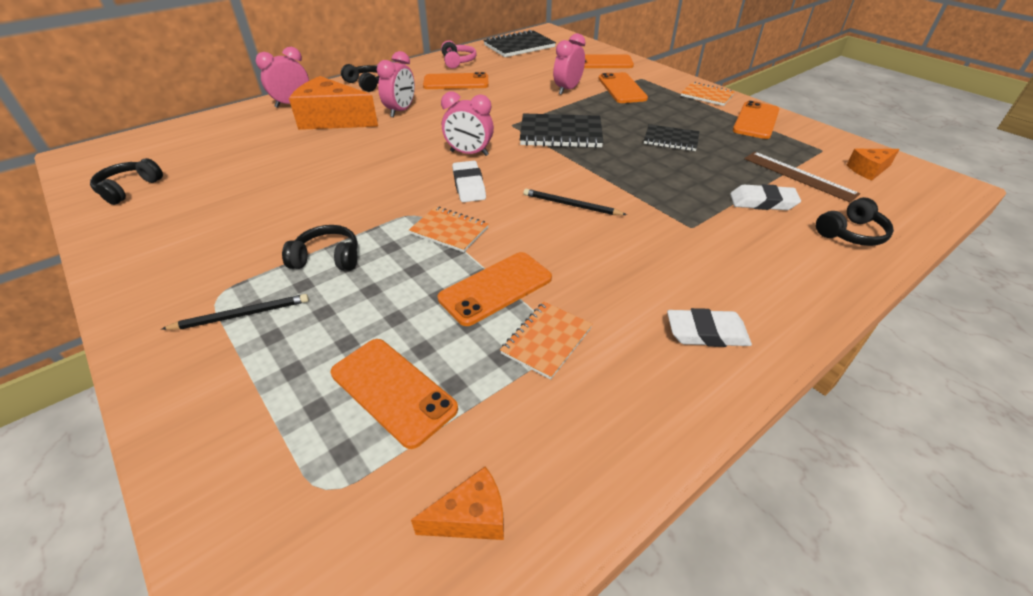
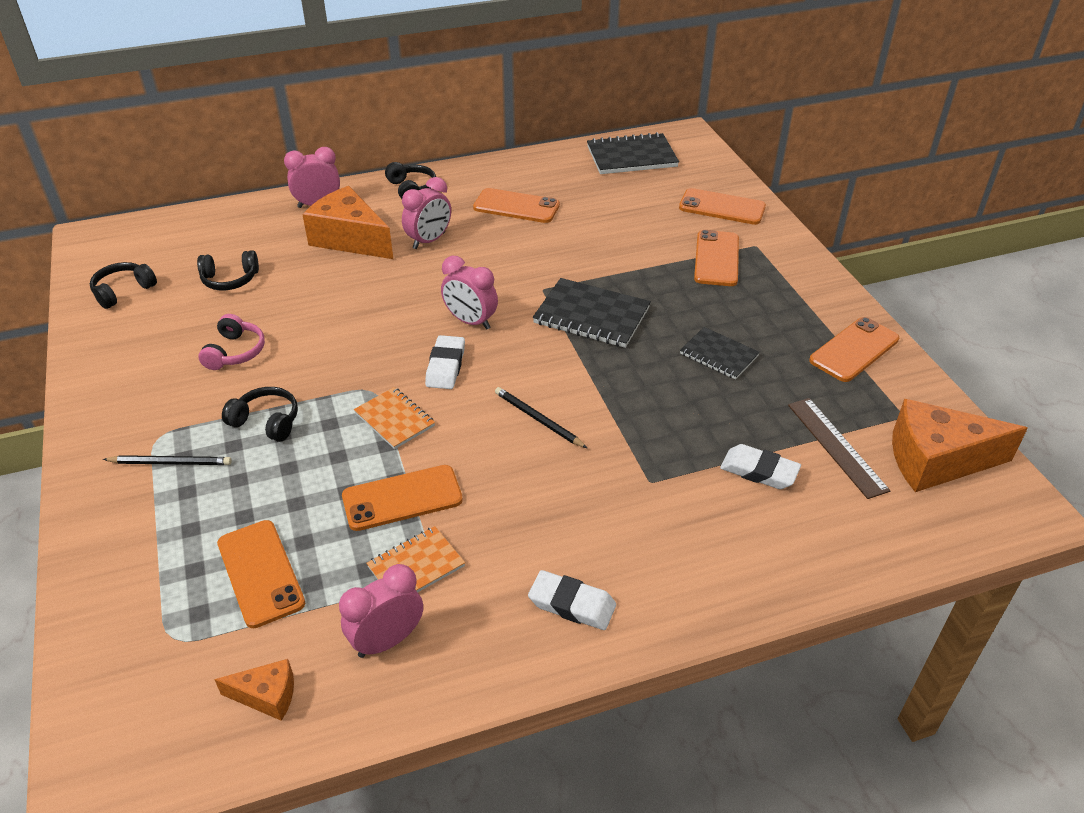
camera: 20 degrees right, 0 degrees up
pink headphones [441,40,476,69] -> pink headphones moved to [198,314,265,370]
pink clock [553,33,586,95] -> pink clock moved to [339,564,423,658]
orange notebook [681,82,734,106] -> none
black headphones [816,197,894,246] -> black headphones moved to [197,250,259,291]
orange cheese [847,149,899,181] -> orange cheese [892,399,1028,492], size x2.00

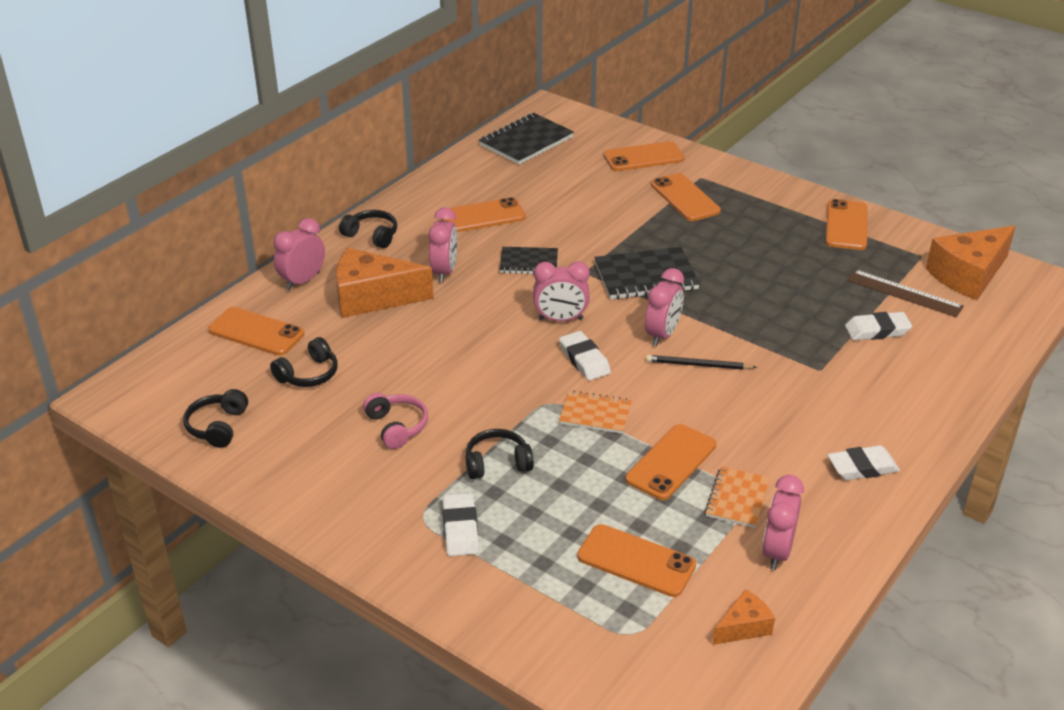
camera: 35 degrees left, 5 degrees down
black pencil [103,455,232,465] -> white eraser [442,493,479,556]
black notebook [680,327,760,380] -> black notebook moved to [499,247,558,274]
none -> orange phone [208,307,304,356]
none -> pink clock [645,268,684,346]

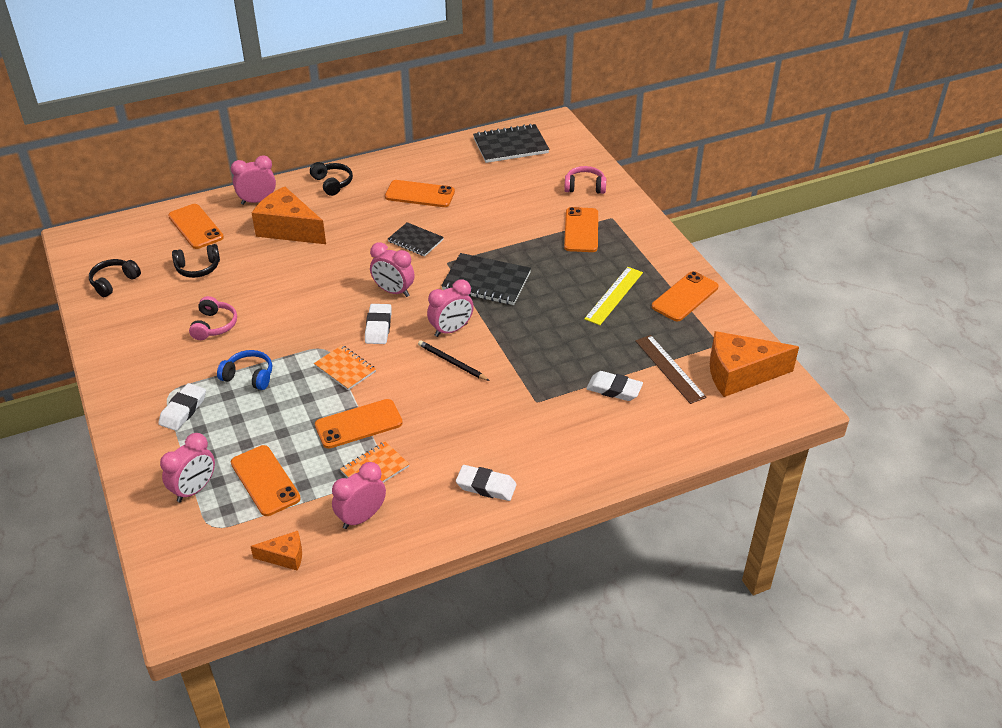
camera: 30 degrees right, 5 degrees up
pink clock [428,207,458,283] -> pink clock moved to [160,433,215,502]
black headphones [466,429,534,479] -> blue headphones [217,350,272,390]
orange phone [604,141,685,171] -> pink headphones [564,166,606,194]
none -> yellow ruler [584,267,643,325]

